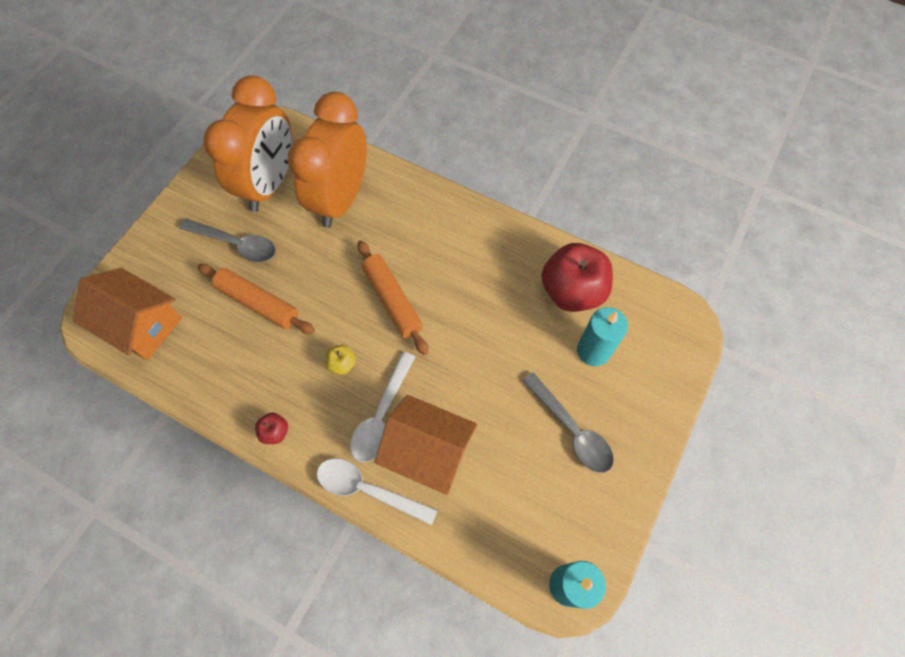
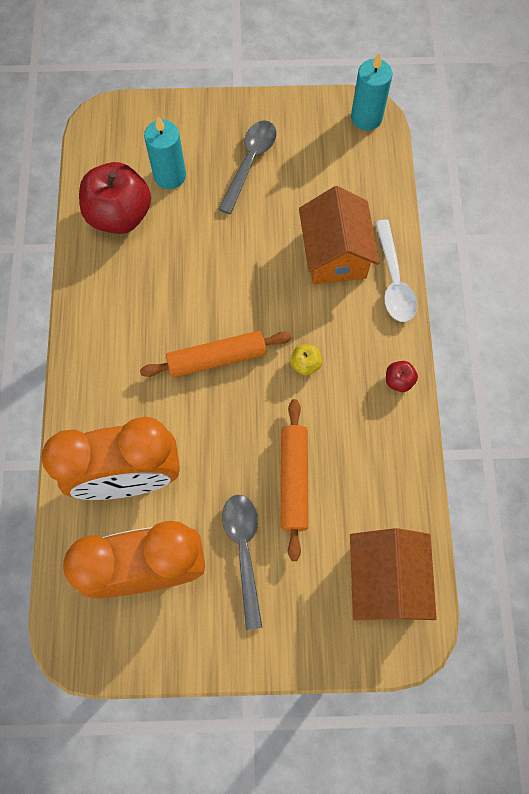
camera: 120 degrees left, 5 degrees up
white spoon [350,352,415,462] -> none
orange rolling pin [357,240,429,355] -> orange rolling pin turned 45 degrees clockwise [140,331,292,378]

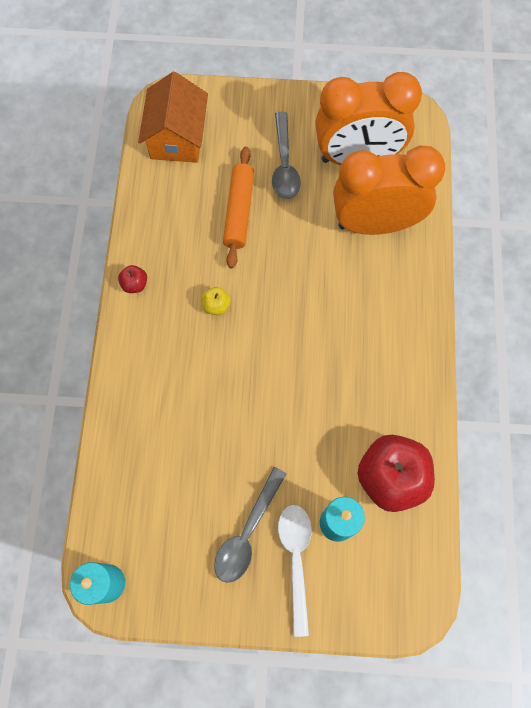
camera: 175 degrees left, 0 degrees up
orange rolling pin [140,331,292,378] -> none
orange house [299,186,379,284] -> none
white spoon [375,220,417,322] -> white spoon moved to [278,505,312,637]

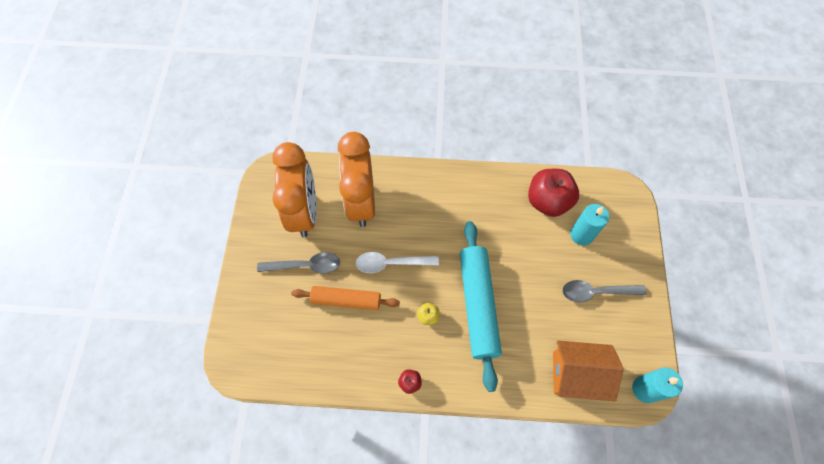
camera: 90 degrees left, 5 degrees down
orange house [138,72,208,163] -> orange house moved to [553,340,624,401]
grey spoon [214,467,287,583] -> grey spoon turned 150 degrees clockwise [562,280,647,302]
white spoon [278,505,312,637] -> white spoon moved to [356,252,439,273]
none -> turquoise rolling pin [460,221,502,392]

